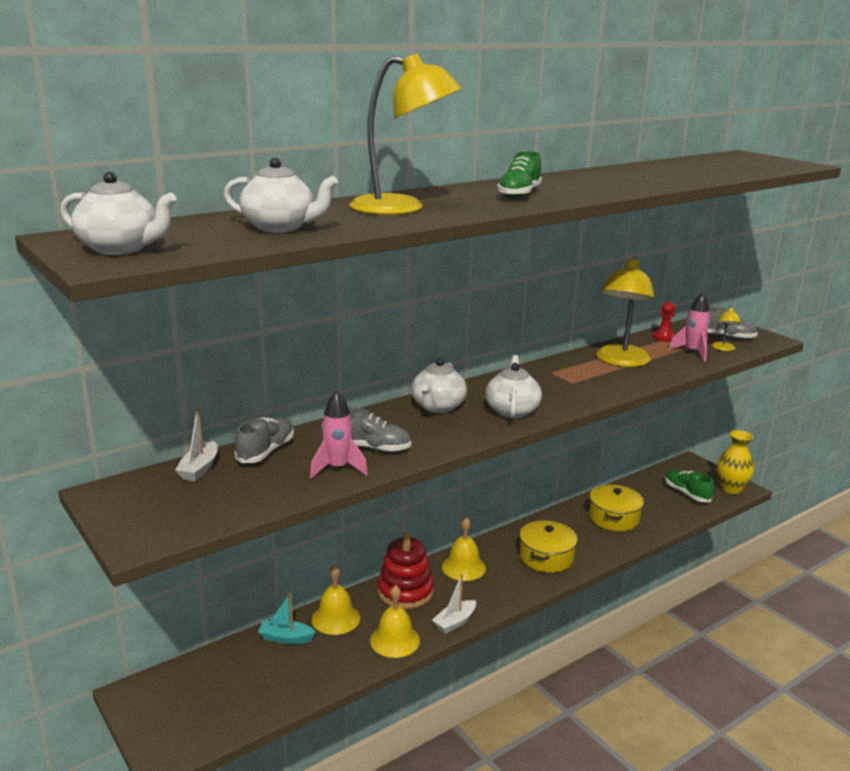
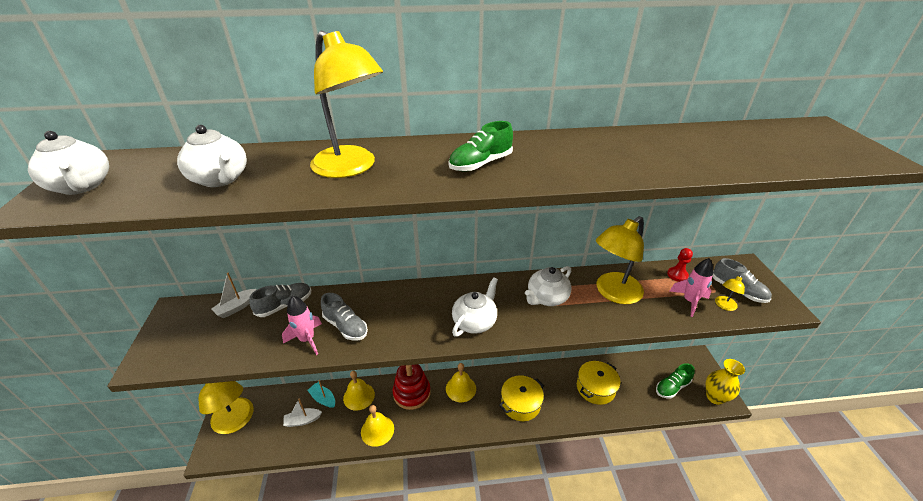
camera: 30 degrees right, 15 degrees up
white teapot [411,358,467,413] -> white teapot moved to [525,266,572,306]
white boat [432,575,476,634] -> white boat moved to [283,399,322,427]
green shoe [665,469,714,502] -> green shoe turned 120 degrees counterclockwise [656,363,695,398]
none -> yellow lamp [199,381,253,434]

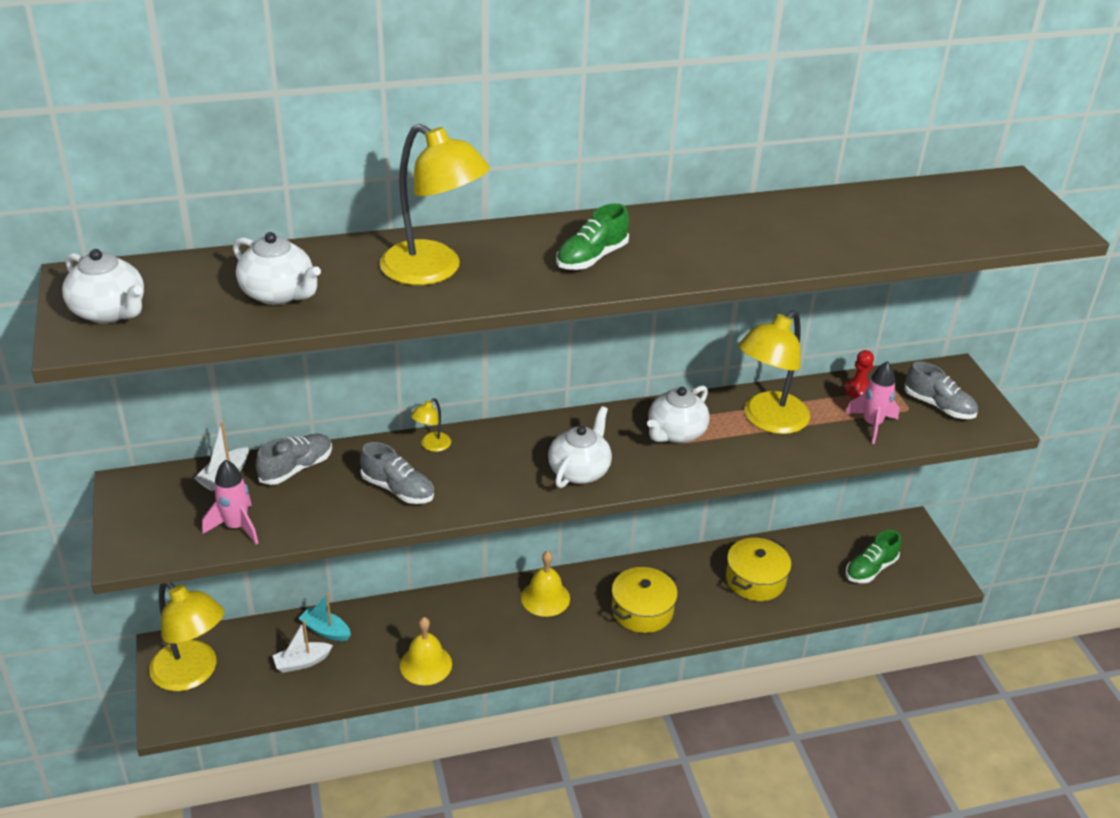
camera: 10 degrees left, 0 degrees up
pink rocket [282,296,322,355] -> pink rocket moved to [202,459,258,545]
yellow bell [343,371,375,411] -> none
red stacking toy [393,364,431,410] -> none
yellow vase [705,359,745,405] -> none
yellow lamp [715,275,745,311] -> yellow lamp moved to [411,398,451,452]

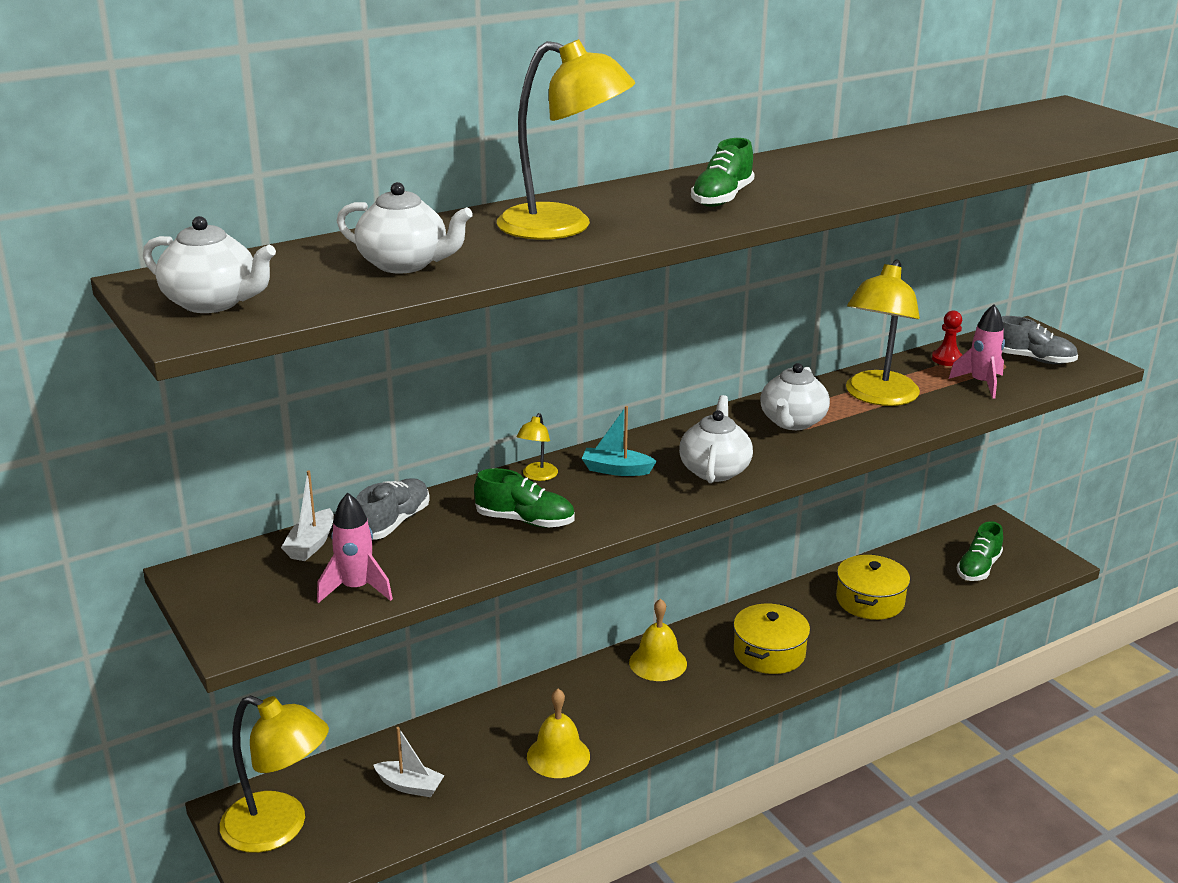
camera: 15 degrees left, 10 degrees down
white boat [272,621,333,673] -> white boat turned 120 degrees counterclockwise [373,727,445,797]
turquoise boat [298,593,351,641] -> turquoise boat moved to [582,406,657,476]
grey shoe [360,442,434,504] -> green shoe [474,468,575,528]

